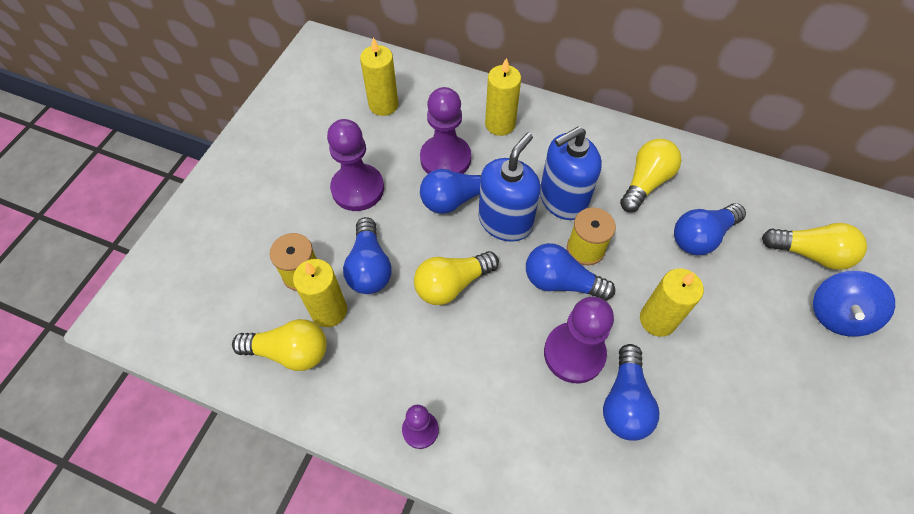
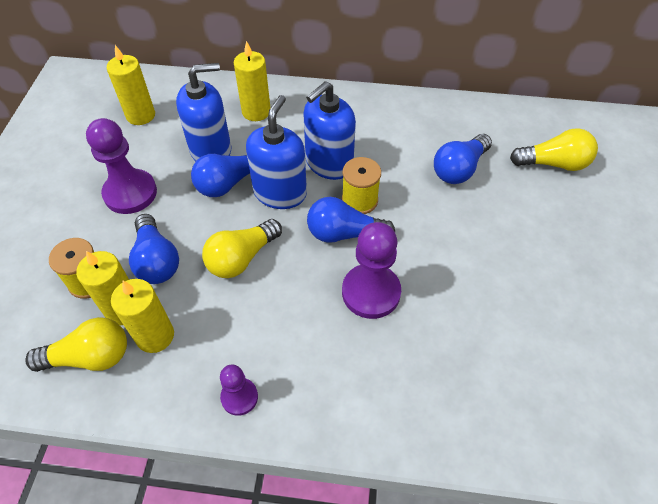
camera: 15 degrees left, 5 degrees down
purple pawn [420,87,471,174] -> blue soap dispenser [176,63,231,161]
blue light bulb [603,344,659,441] -> none
yellow light bulb [620,139,682,212] -> none
yellow candle [640,268,704,337] -> yellow candle moved to [111,279,174,353]
blue spinning top [813,271,895,337] -> none

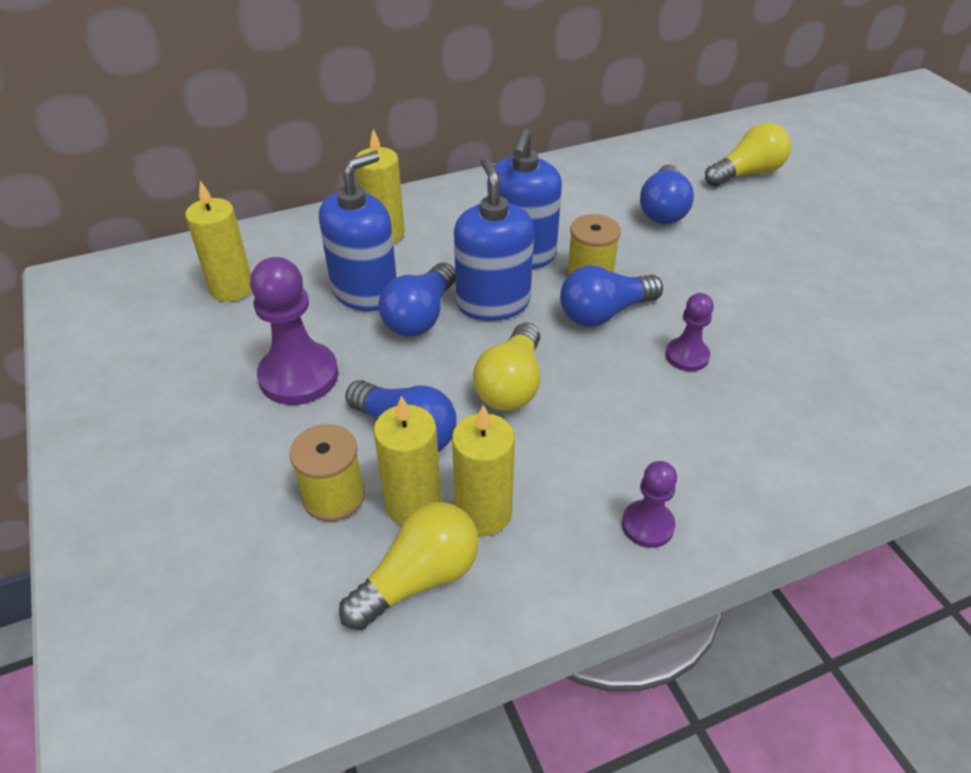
camera: 30 degrees left, 10 degrees down
purple pawn [342,222,401,319] -> purple pawn [666,293,714,371], size x0.56

